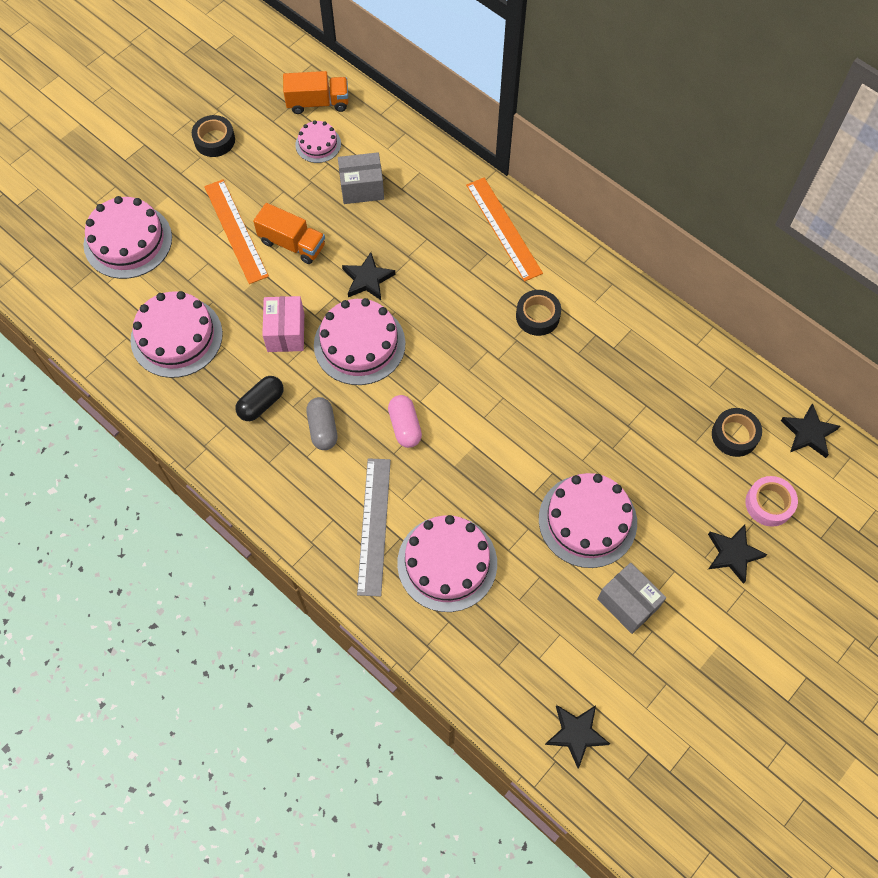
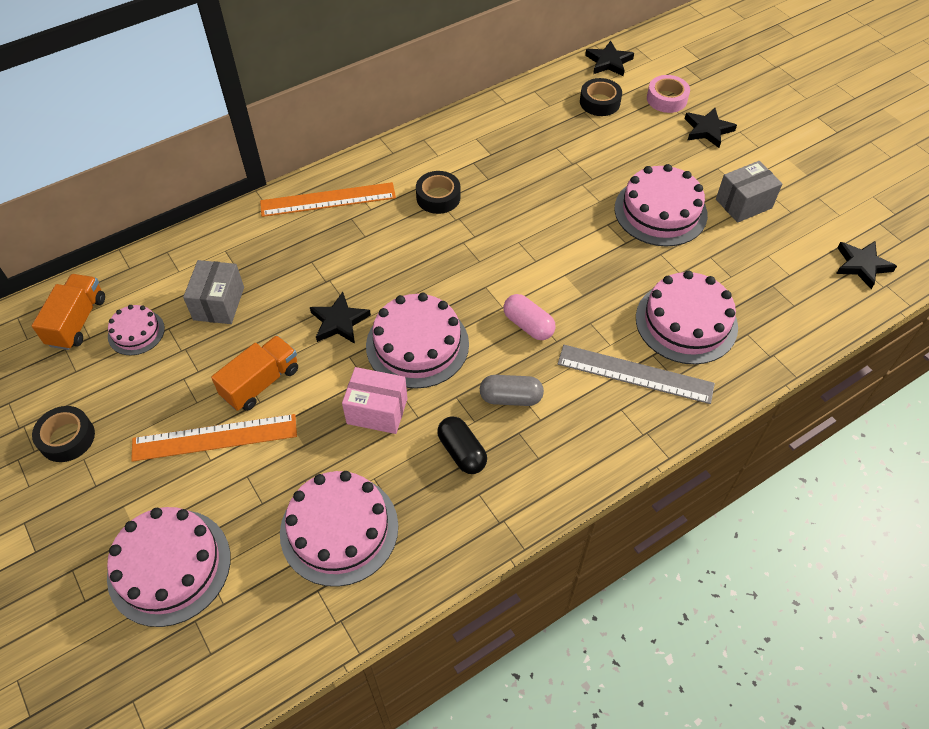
camera: 75 degrees left, 10 degrees down
pink capsule [388,395,422,448] -> pink capsule turned 45 degrees clockwise [503,294,556,340]

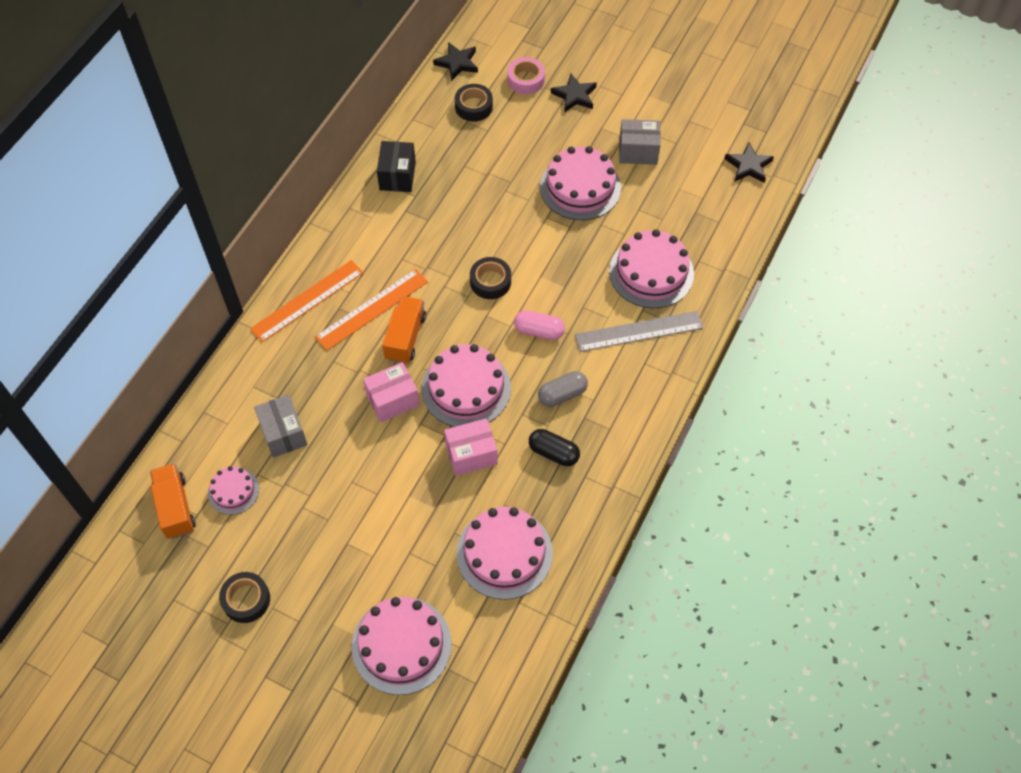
camera: 30 degrees left, 5 degrees up
orange ruler [131,414,297,462] -> orange ruler moved to [315,269,428,351]
orange truck [211,335,298,411] -> orange truck moved to [382,296,426,364]
black star [310,292,371,344] -> pink box [363,362,420,422]
black tape [416,171,461,214] -> black tape moved to [470,257,511,299]
grey box [716,161,782,223] -> grey box turned 60 degrees clockwise [619,119,661,165]
none -> black box [377,141,416,192]

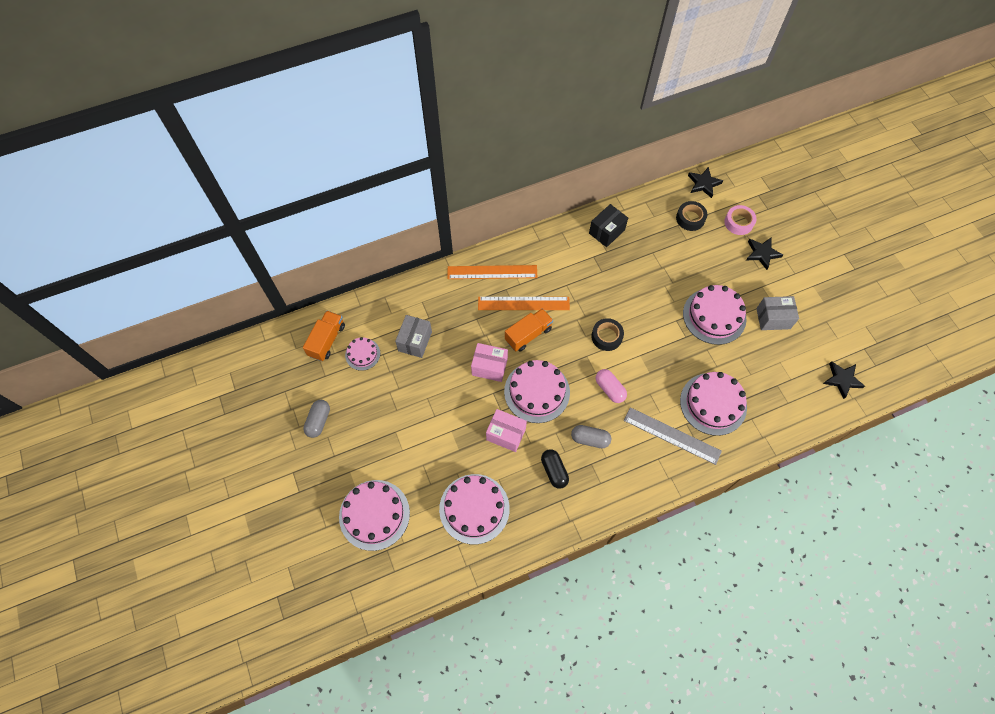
camera: 40 degrees right, 5 degrees up
black tape [219,572,270,623] -> grey capsule [303,400,330,438]
grey box [619,119,661,165] -> grey box turned 45 degrees counterclockwise [756,296,799,330]

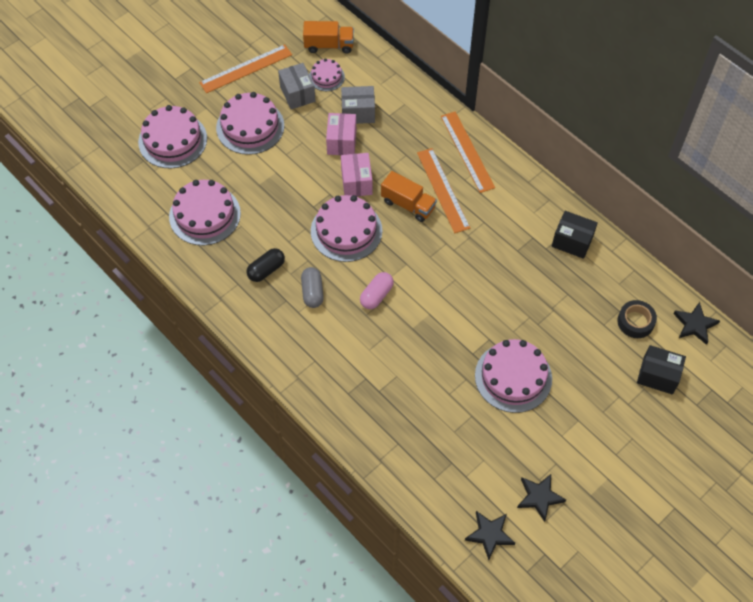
camera: 70 degrees right, 5 degrees down
grey capsule [303,400,330,438] -> orange ruler [199,44,292,93]
pink box [486,409,527,452] -> pink box moved to [326,113,356,155]
black tape [591,318,624,351] -> none
grey ruler [624,407,722,465] -> none
pink cake [680,372,747,436] -> pink cake moved to [216,92,284,155]
pink tape [724,205,757,235] -> black box [637,345,686,395]
black star [746,238,783,270] -> black star moved to [517,474,566,522]
grey box [756,296,799,330] -> grey box moved to [278,63,316,109]

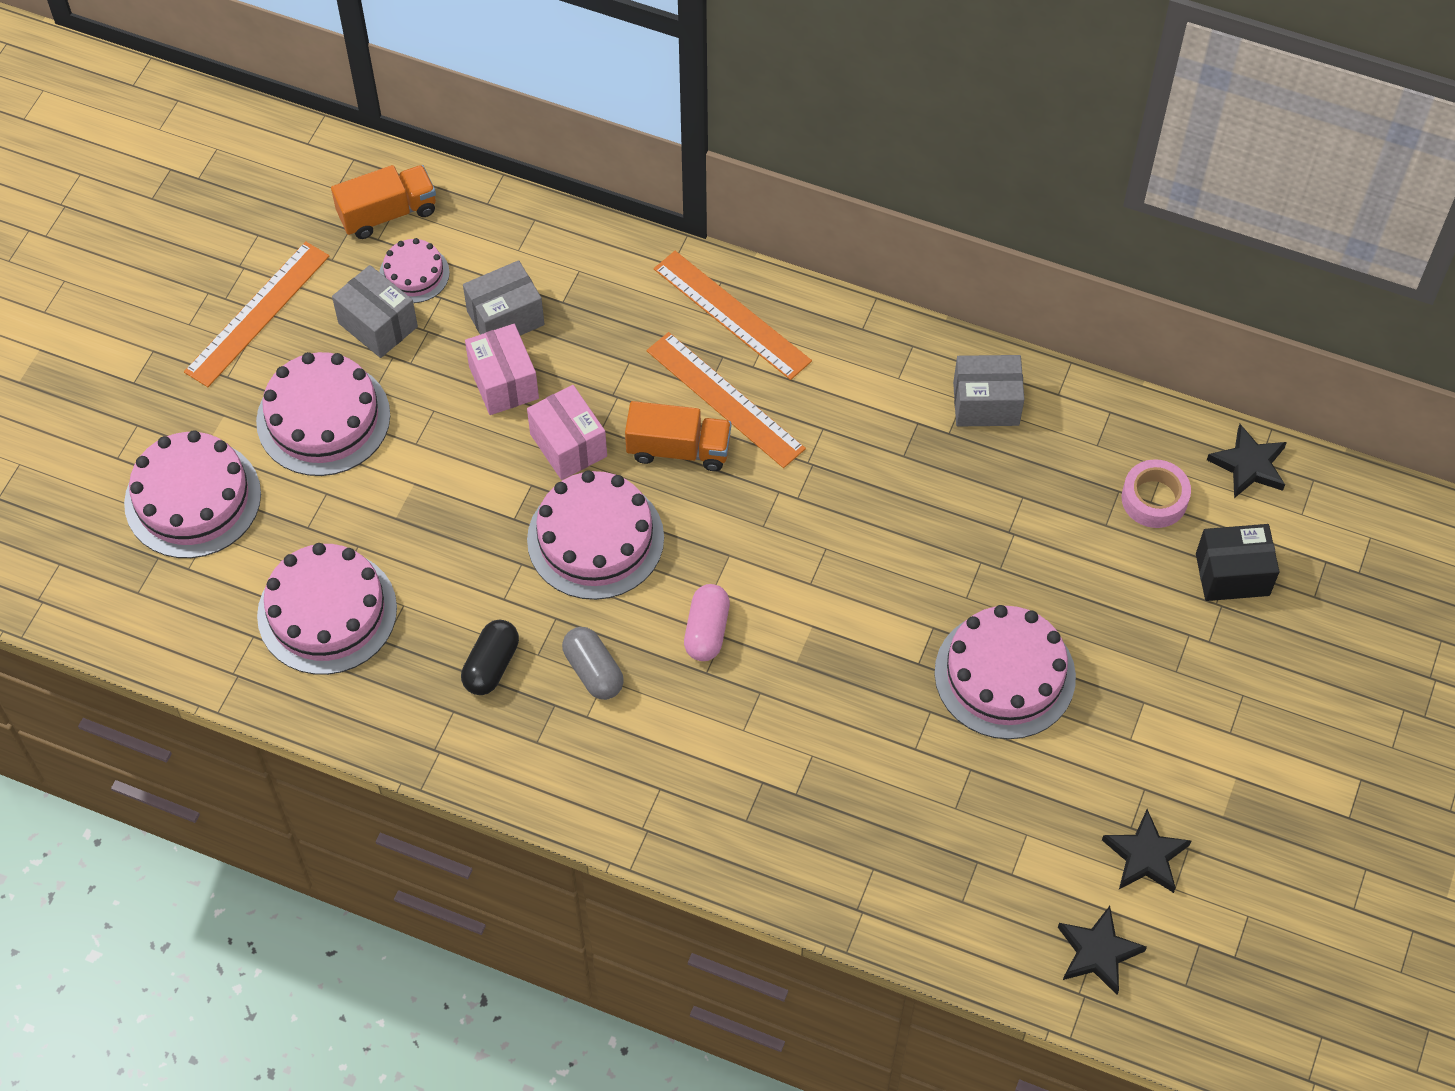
camera: 25 degrees left, 0 degrees up
black box [552,211,598,259] -> grey box [953,355,1024,427]
black tape [617,300,657,338] -> pink tape [1122,459,1191,528]

